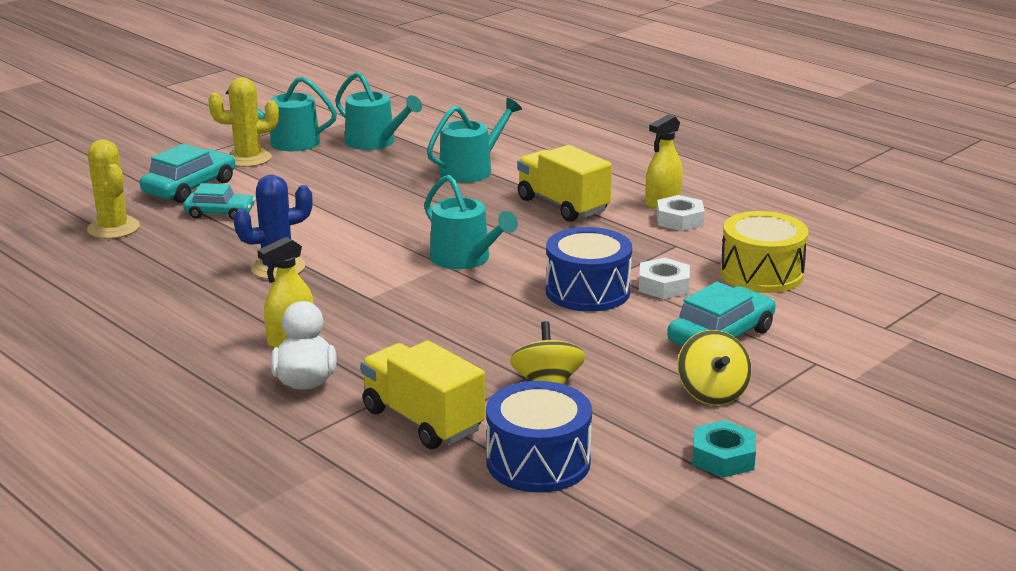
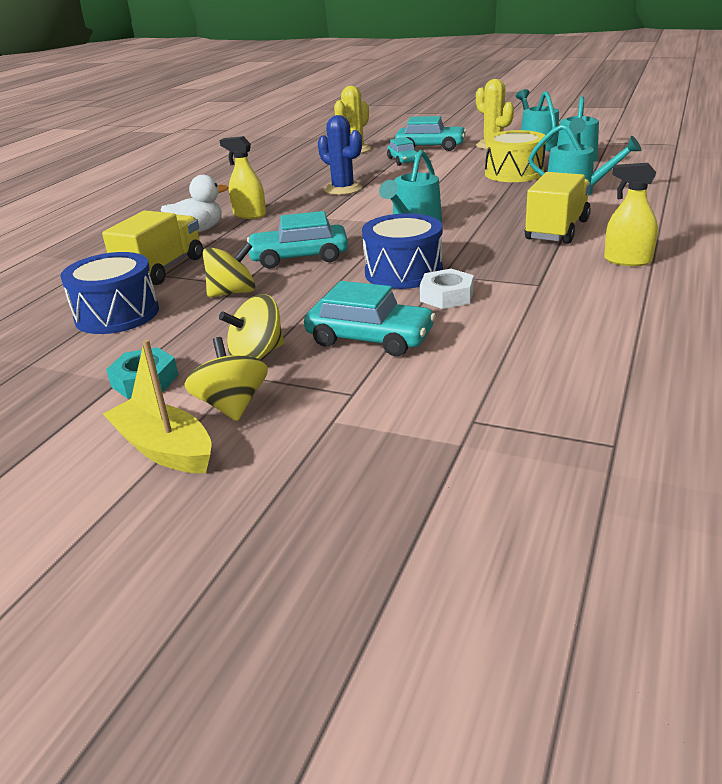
camera: 70 degrees right, 5 degrees up
white nut [656,195,705,231] -> none
yellow drum [720,211,809,293] -> yellow drum moved to [485,130,546,182]
none -> yellow boat [103,339,212,473]
none -> yellow spinning top [184,337,268,421]
none -> turquoise car [247,211,348,269]

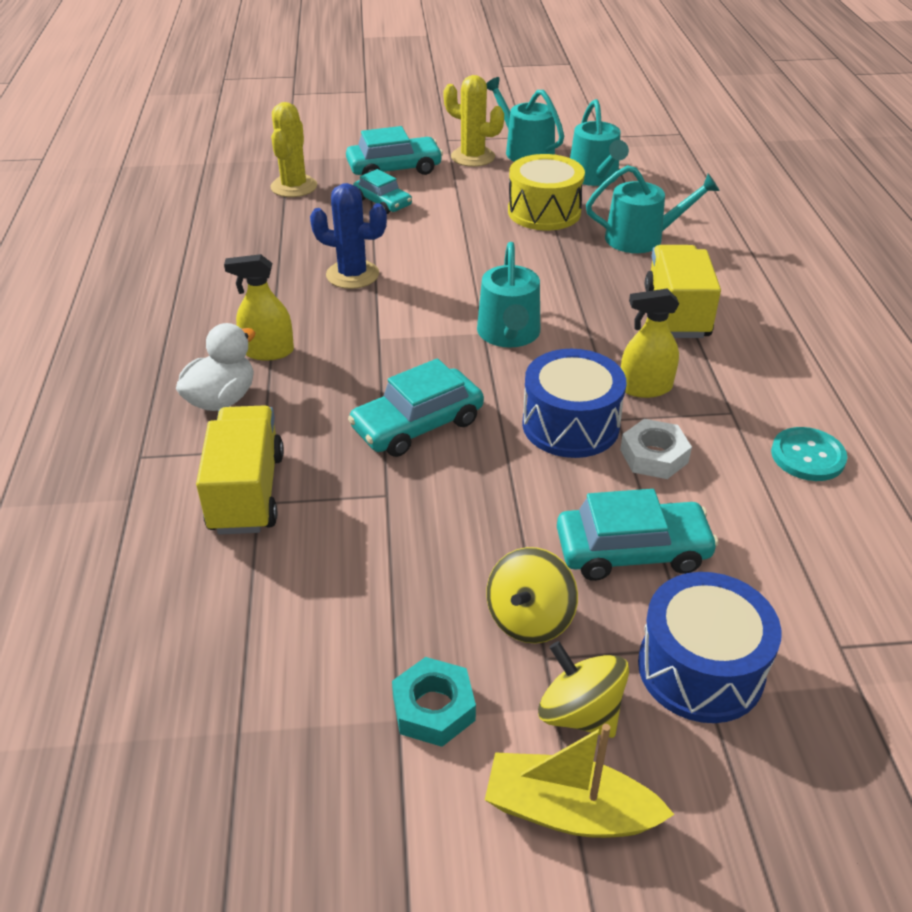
camera: 30 degrees left, 10 degrees up
blue drum [60,252,159,334] -> blue drum moved to [638,572,781,723]
yellow spinning top [203,242,255,298] -> none
yellow spray bottle [604,163,658,266] -> yellow spray bottle moved to [621,288,679,398]
none -> turquoise button [771,427,847,481]

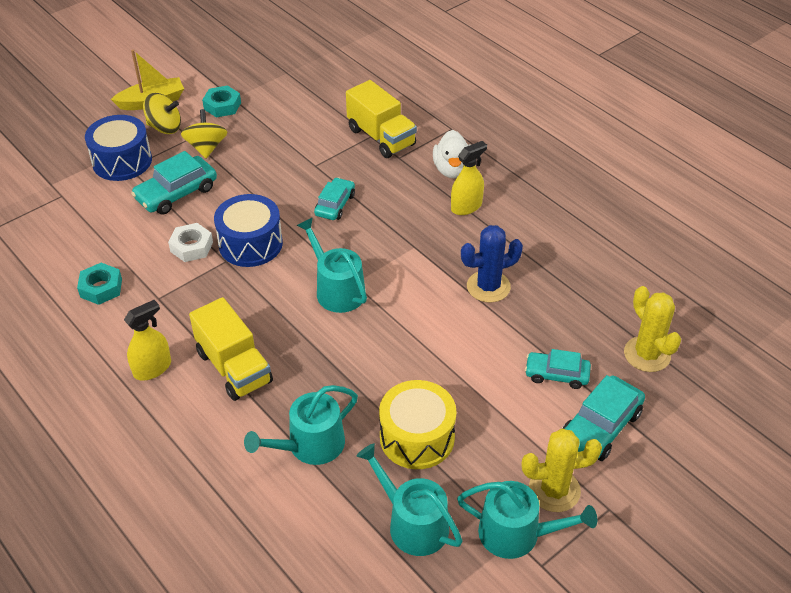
camera: 145 degrees right, 5 degrees up
turquoise car [348,358,484,457] -> turquoise car [314,177,355,220], size x0.66
yellow spray bottle [621,288,679,398] -> yellow spray bottle moved to [124,300,171,381]
turquoise button [771,427,847,481] -> turquoise nut [77,263,122,305]

